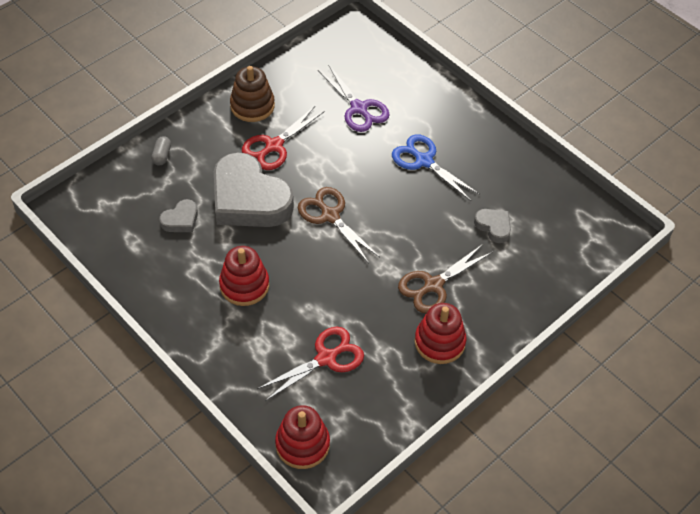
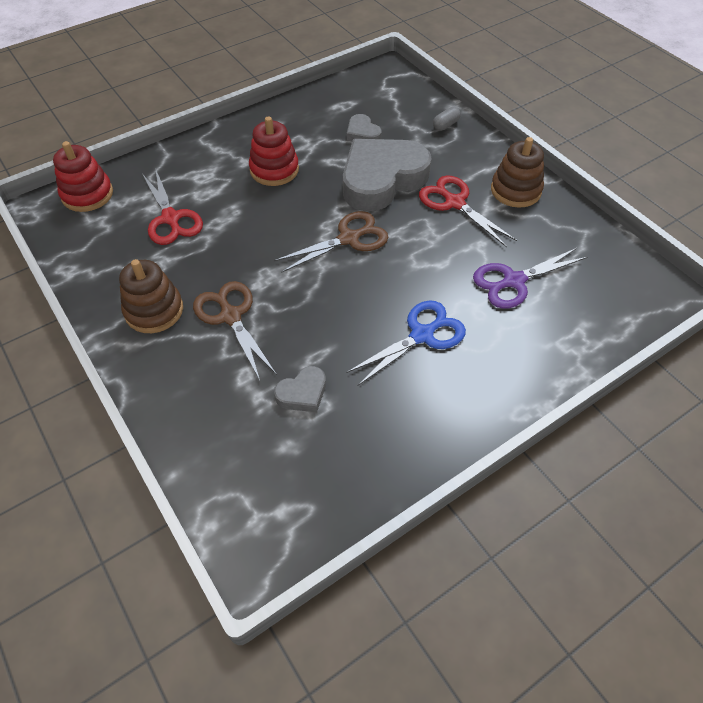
camera: 100 degrees right, 0 degrees up
grey capsule [152,136,171,166] -> grey capsule turned 60 degrees counterclockwise [433,107,461,131]
red stacking toy [414,303,466,364] -> brown stacking toy [119,259,183,333]

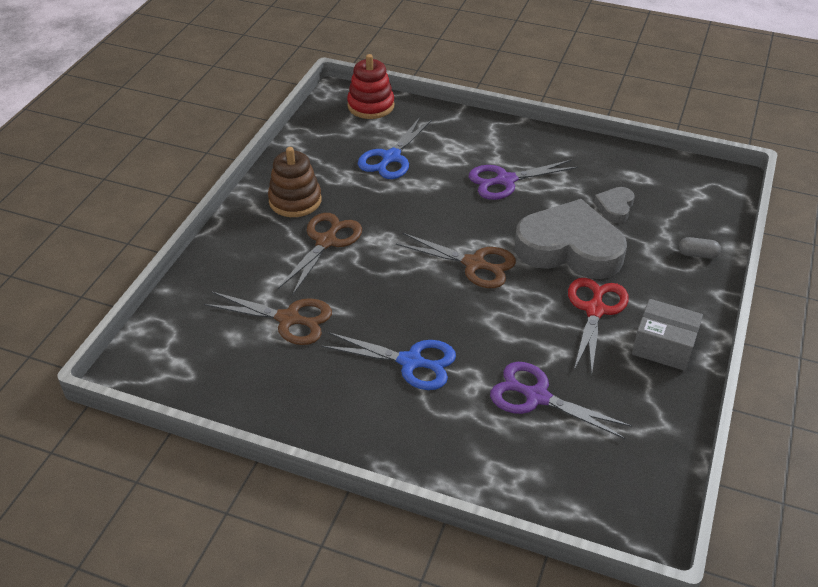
camera: 55 degrees right, 10 degrees down
red scissors [142,168,203,245] -> blue scissors [358,117,432,179]
red stacking toy [249,116,299,186] -> purple scissors [469,159,578,200]
grey heart [274,366,326,412] -> brown scissors [204,291,332,345]
brown stacking toy [491,137,544,208] -> grey box [632,299,703,371]

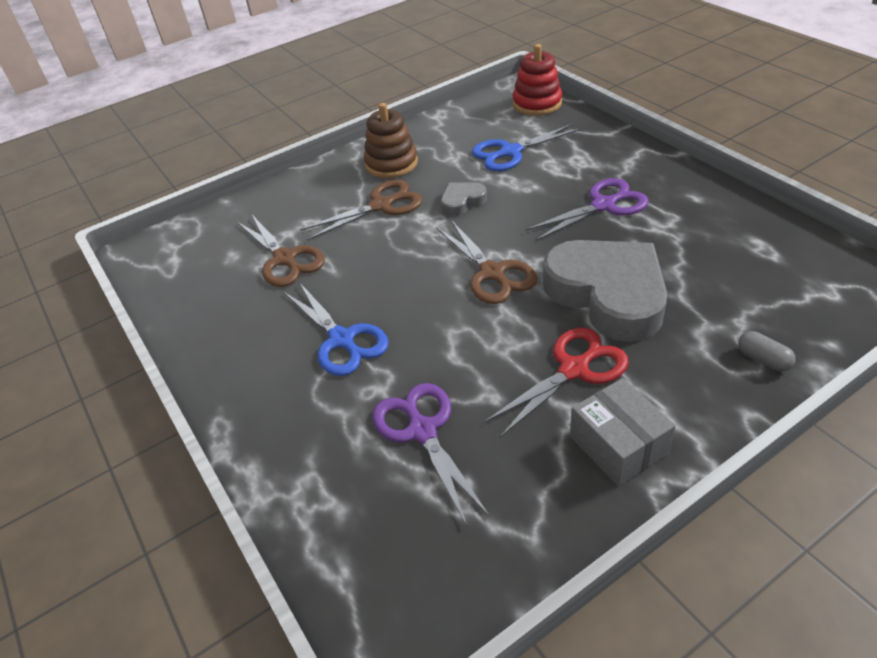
camera: 40 degrees right, 0 degrees up
purple scissors [469,159,578,200] -> purple scissors turned 135 degrees clockwise [525,178,649,241]
grey heart [594,187,634,223] -> grey heart moved to [441,183,487,216]

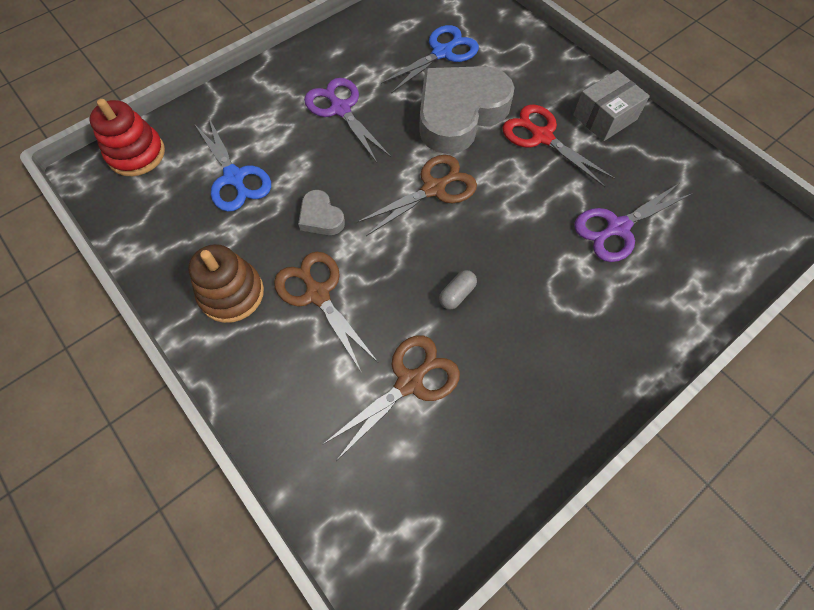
camera: 100 degrees left, 20 degrees up
blue scissors [284,282,389,376] -> blue scissors moved to [381,25,479,93]
grey capsule [738,331,796,371] -> grey capsule moved to [439,270,477,310]

